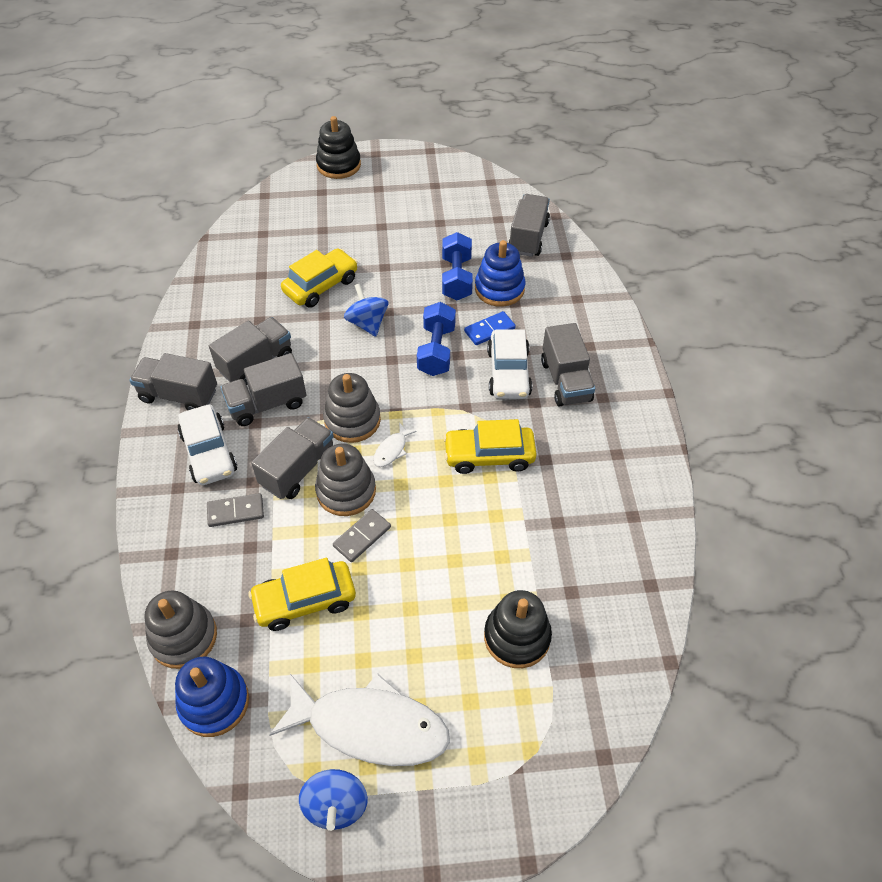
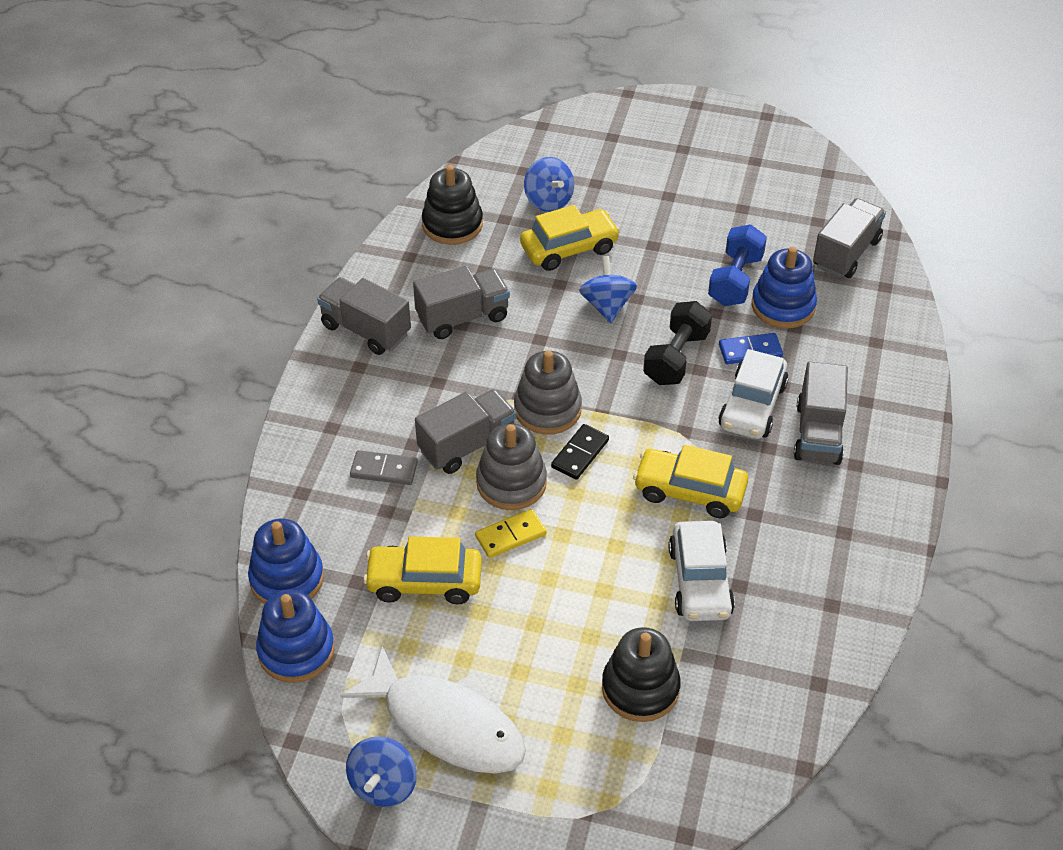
camera: 20 degrees right, 5 degrees down
grey stacking toy [144,591,217,669] -> blue stacking toy [248,519,324,604]
white car [178,404,237,485] -> white car moved to [668,521,735,621]
grey truck [220,353,306,426] -> none
black stacking toy [316,116,361,179] -> black stacking toy moved to [422,165,483,245]
grey domino [333,509,391,562] -> yellow domino [475,509,547,558]
white fish [373,423,417,467] -> black domino [551,424,609,480]
blue dumbbell [417,302,456,376] -> black dumbbell [643,301,712,385]
none -> blue spinning top [524,157,574,212]

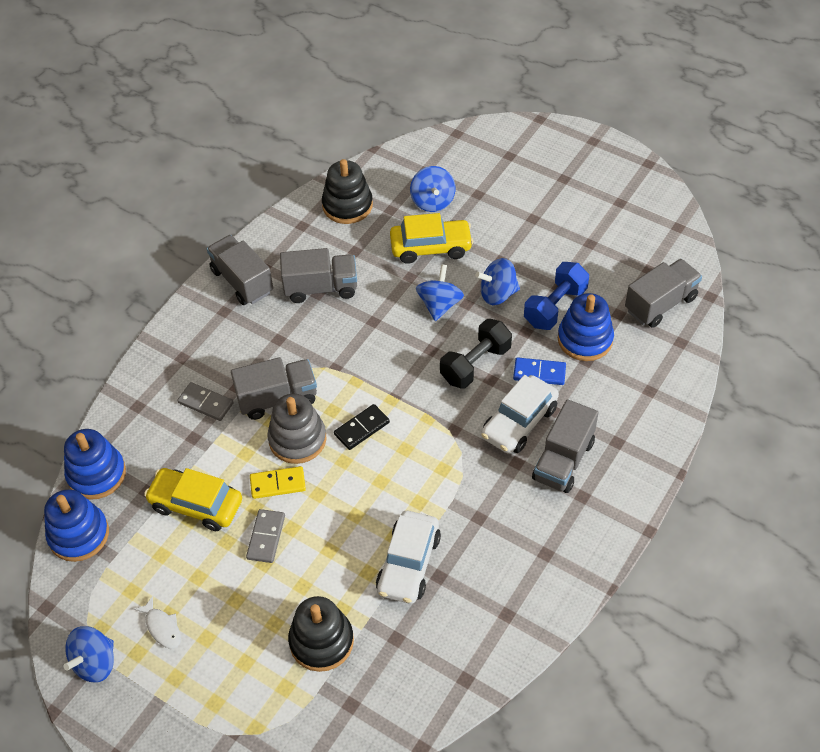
camera: 20 degrees right, 5 degrees up
white fish [340,645,526,774] -> white fish [134,596,181,649], size x0.40
grey stacking toy [514,350,582,435] -> none
yellow car [633,445,748,518] -> none
none -> grey domino [246,509,285,563]
none -> blue spinning top [475,258,520,305]

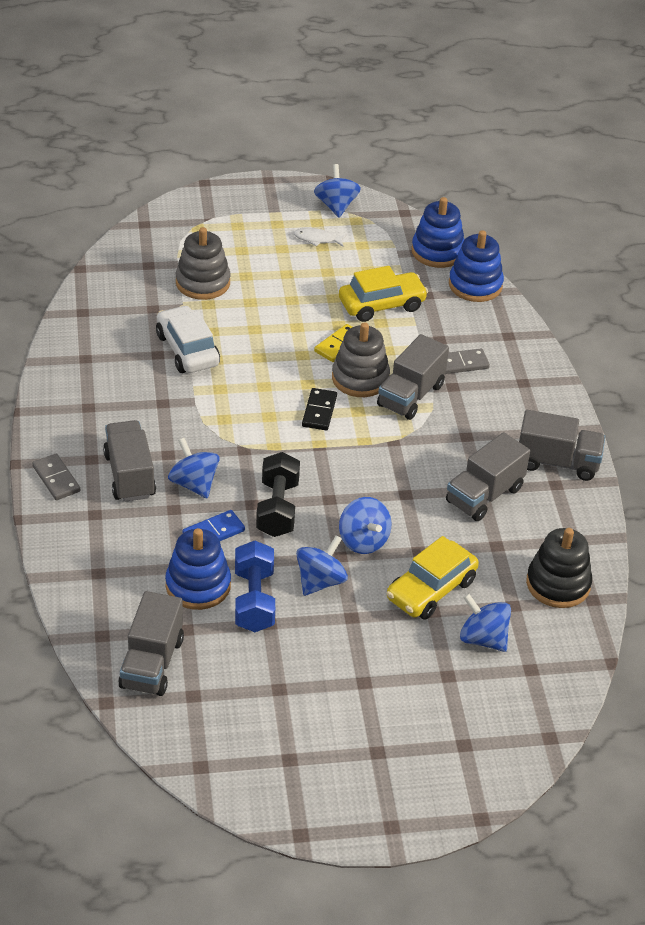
camera: 135 degrees right, 10 degrees down
grey domino [246,509,285,563] -> grey domino moved to [32,454,80,500]
black stacking toy [288,596,354,672] -> grey stacking toy [176,227,231,300]
white car [481,375,559,454] -> blue spinning top [168,438,220,498]

